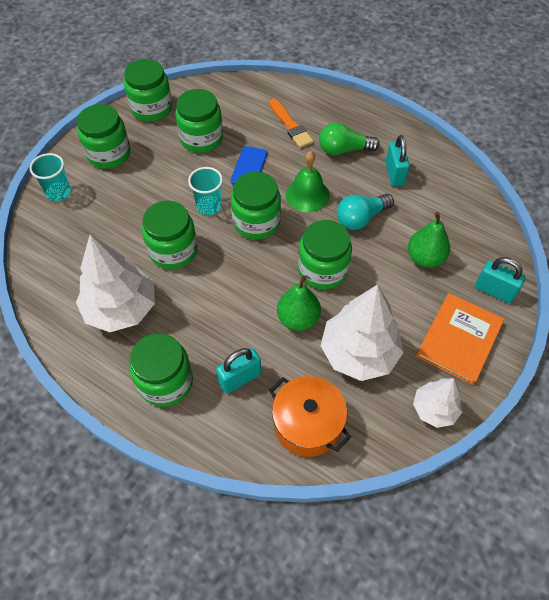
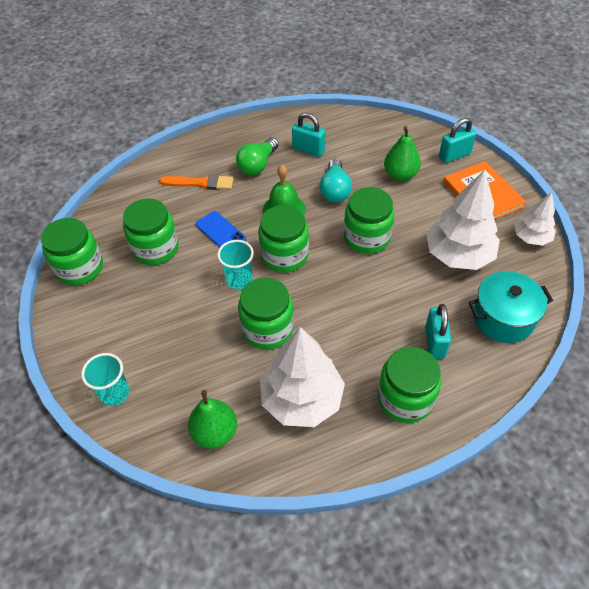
camera: 55 degrees left, 5 degrees down
green jar [77,104,131,169] -> none
orange pot [269,376,351,457] -> turquoise pot [468,271,553,343]
green pear [277,275,321,331] -> green pear moved to [188,390,237,449]

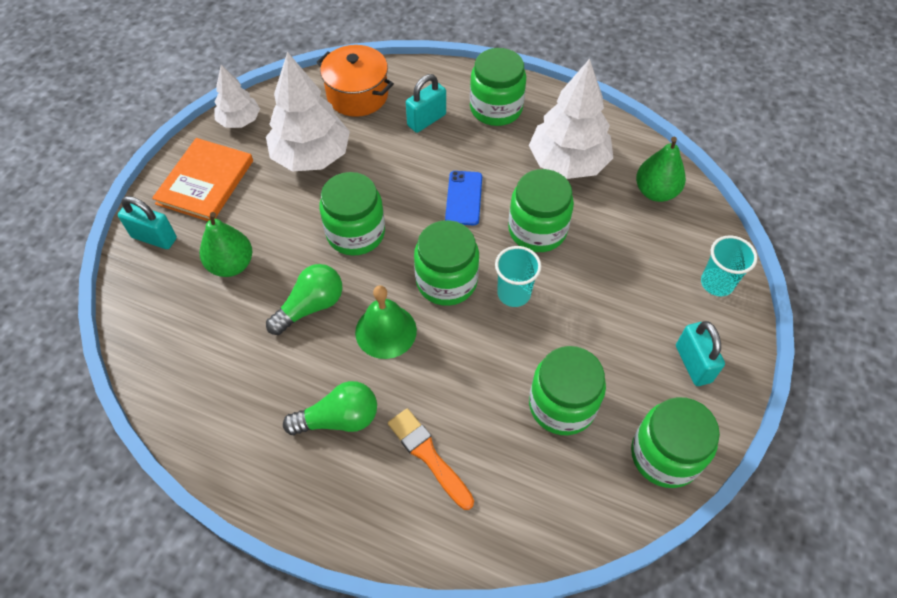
camera: 135 degrees left, 5 degrees up
blue phone [196,211,246,248] -> blue phone moved to [445,171,482,225]
turquoise padlock [292,113,325,157] -> turquoise padlock moved to [676,321,725,386]
turquoise light bulb [320,159,352,202] -> green light bulb [266,264,342,335]
turquoise pot [468,271,553,343] -> orange pot [316,45,394,117]

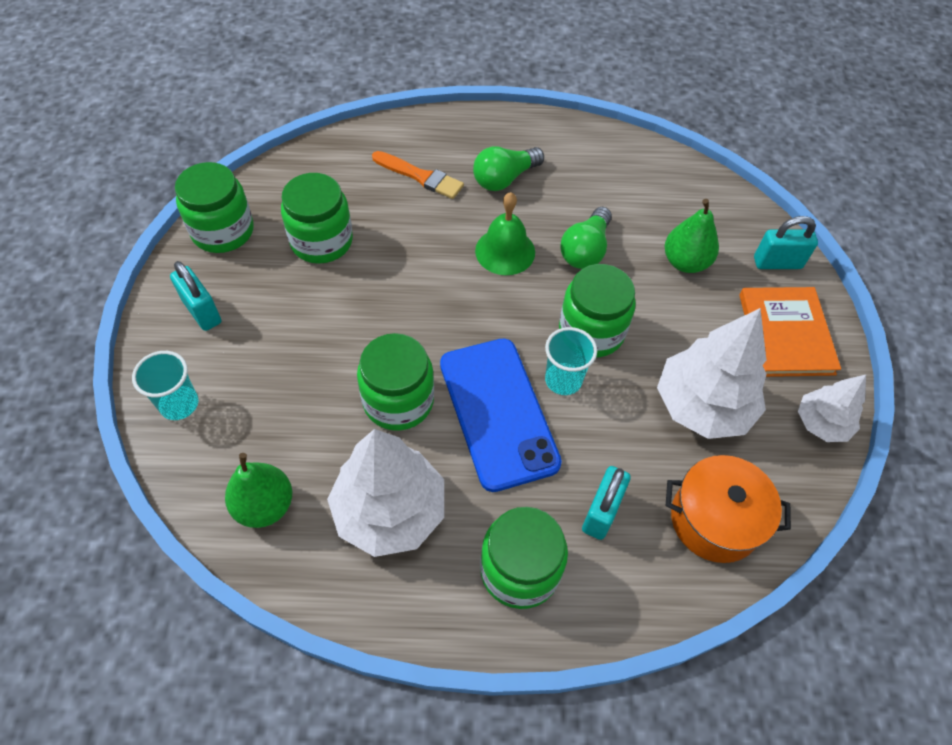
camera: 155 degrees right, 0 degrees up
green jar [414,220,479,306] -> none
blue phone [445,171,482,225] -> blue phone [440,339,562,492], size x1.95
turquoise cup [495,246,541,307] -> turquoise cup moved to [545,327,597,395]

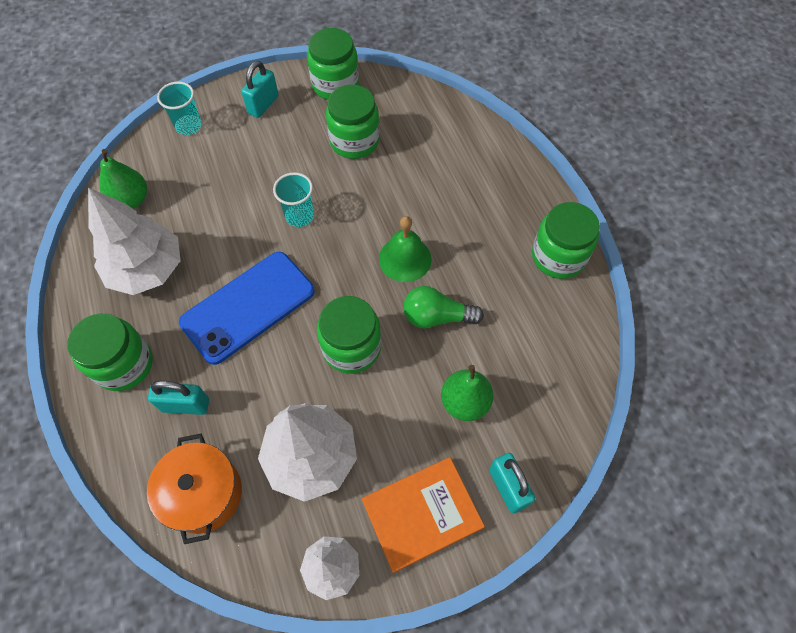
camera: 70 degrees right, 5 degrees up
green jar [357,333,434,431] -> green jar moved to [532,202,600,279]
orange brush [372,151,464,199] -> none
green light bulb [473,146,544,191] -> none
turquoise cup [545,327,597,395] -> turquoise cup moved to [273,172,314,227]

